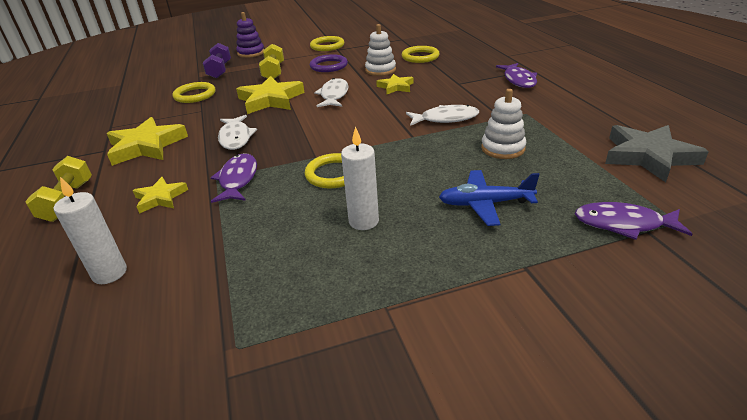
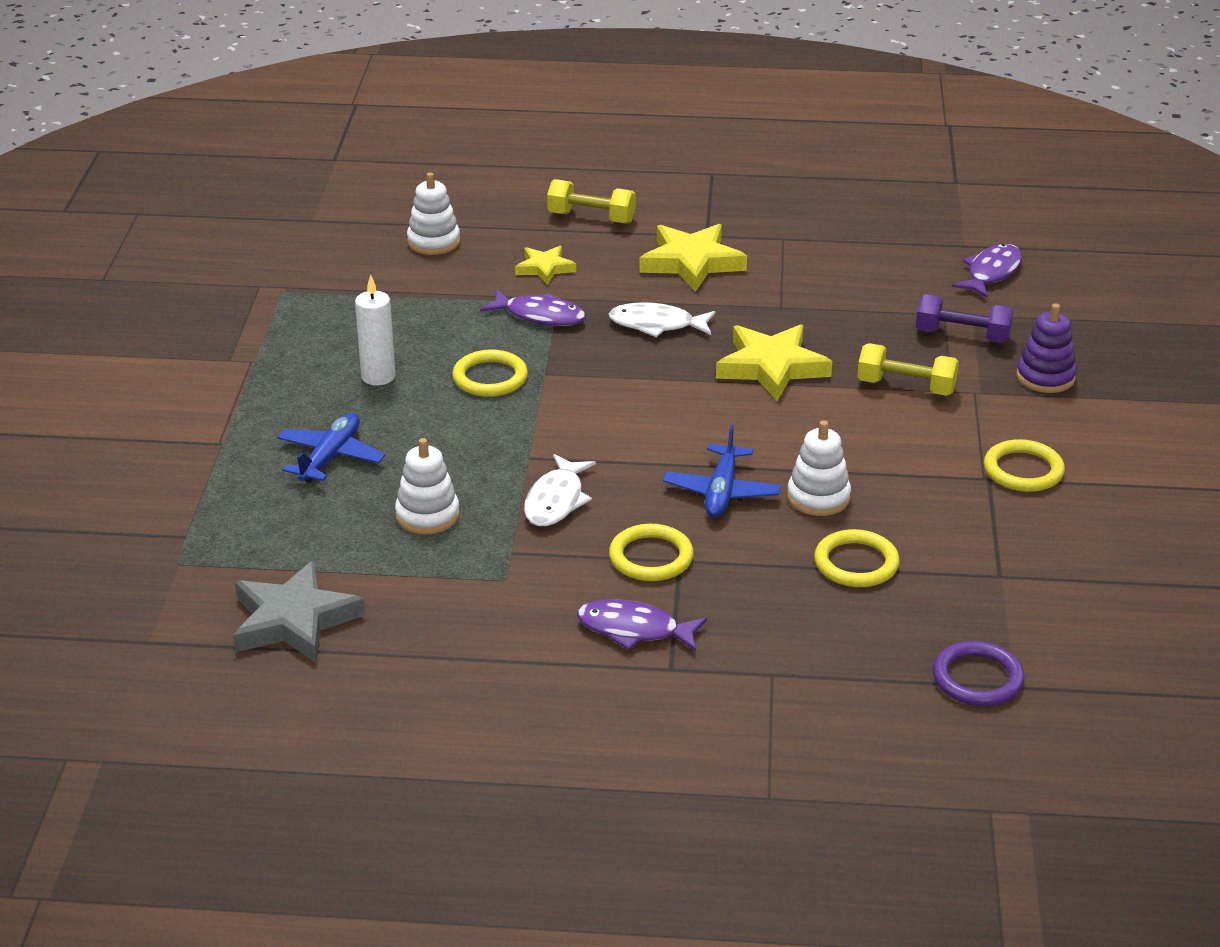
camera: 110 degrees right, 0 degrees up
white candle [54,177,127,284] -> white stacking toy [407,172,460,255]
yellow ring [172,82,216,103] -> yellow ring moved to [609,524,694,581]
purple ring [310,54,348,72] -> purple ring moved to [933,641,1025,706]
white fish [314,78,348,107] -> none
yellow star [376,74,413,94] -> blue plane [663,424,781,517]
purple fish [575,202,692,240] -> purple fish moved to [951,244,1022,298]

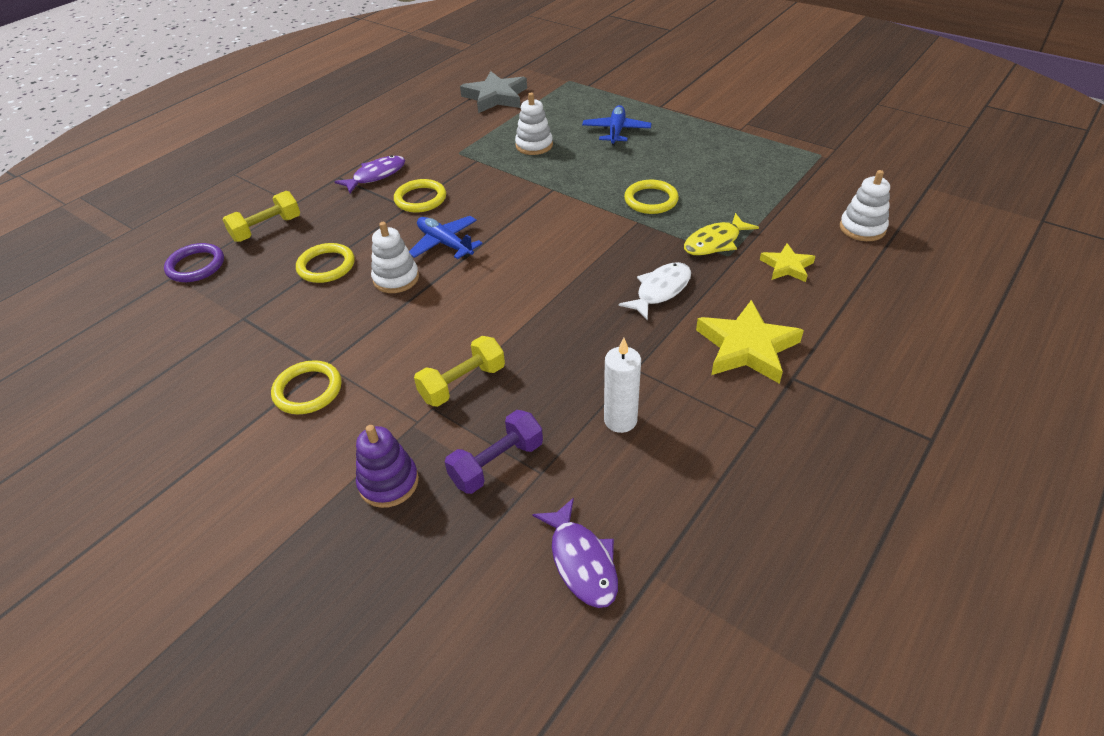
camera: 125 degrees right, 10 degrees up
blue plane [277,413,385,483] -> blue plane turned 135 degrees counterclockwise [582,105,652,146]
white candle [355,275,396,386] -> white candle moved to [604,338,641,433]
purple fish [480,289,586,326] -> yellow fish [684,213,759,256]
white fish [524,454,596,526] -> none
yellow dumbbell [547,179,636,224] -> yellow dumbbell moved to [223,191,300,242]
yellow star [716,324,832,401] -> none

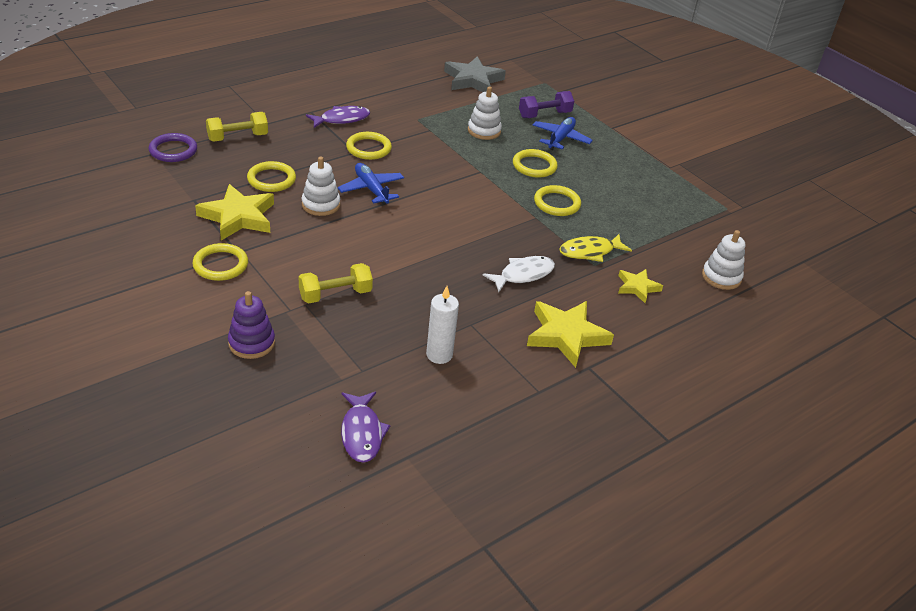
camera: 10 degrees right, 5 degrees down
purple dumbbell [445,410,543,494] -> purple dumbbell moved to [519,91,574,118]
none -> yellow star [195,184,274,241]
none -> yellow ring [513,149,558,178]

